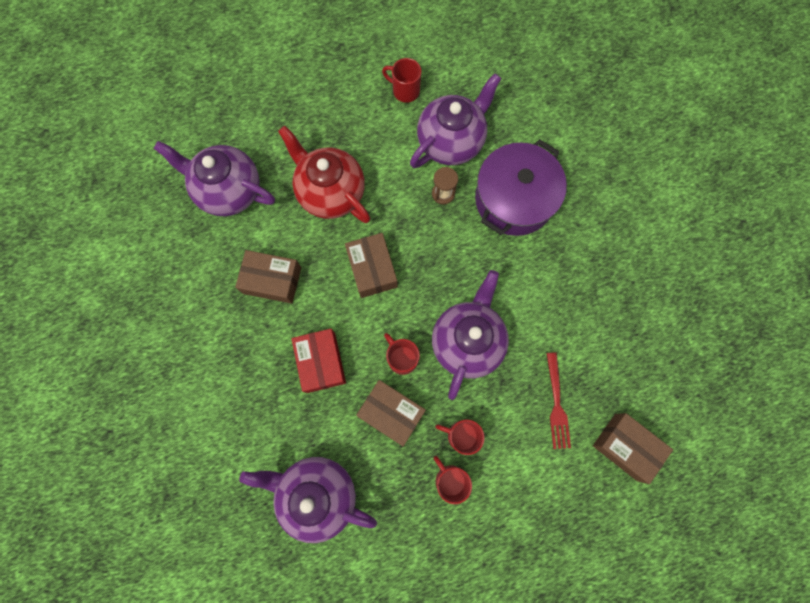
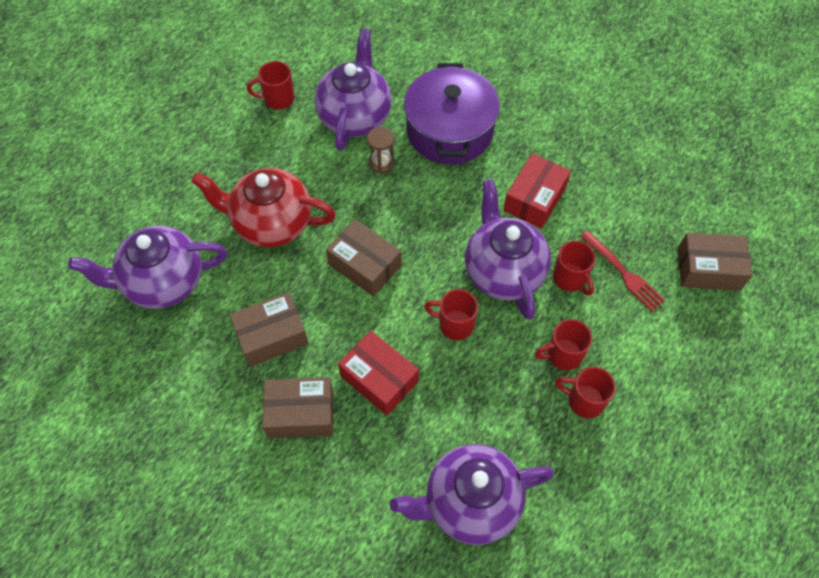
camera: 35 degrees left, 15 degrees down
brown box [356,380,426,446] -> brown box moved to [262,377,333,438]
none -> red box [503,153,571,229]
none -> red mug [553,241,596,296]

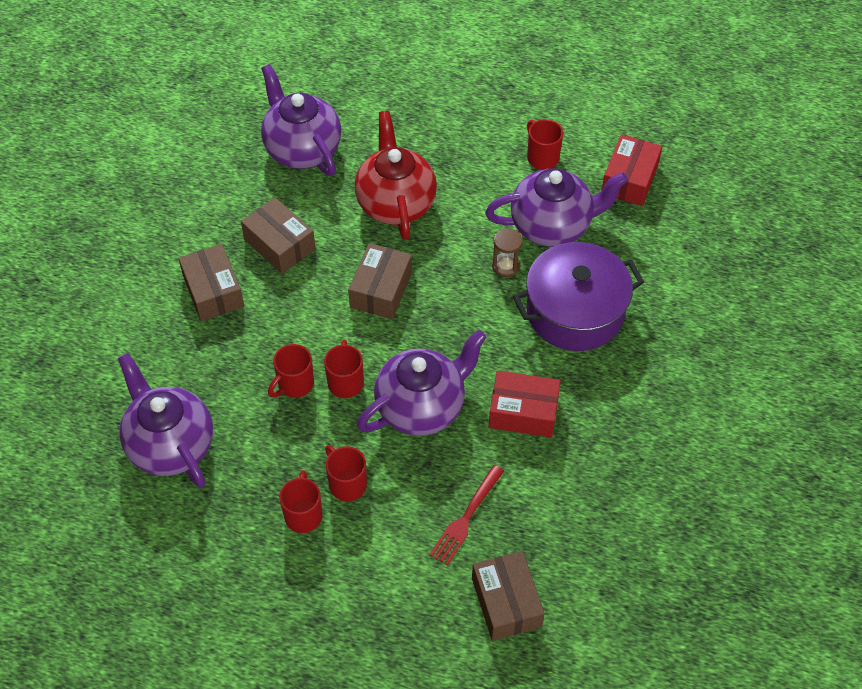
camera: 70 degrees right, 5 degrees down
red box [338,331,419,415] -> red box moved to [602,134,662,206]
red mug [553,241,596,296] -> red mug moved to [268,344,314,398]

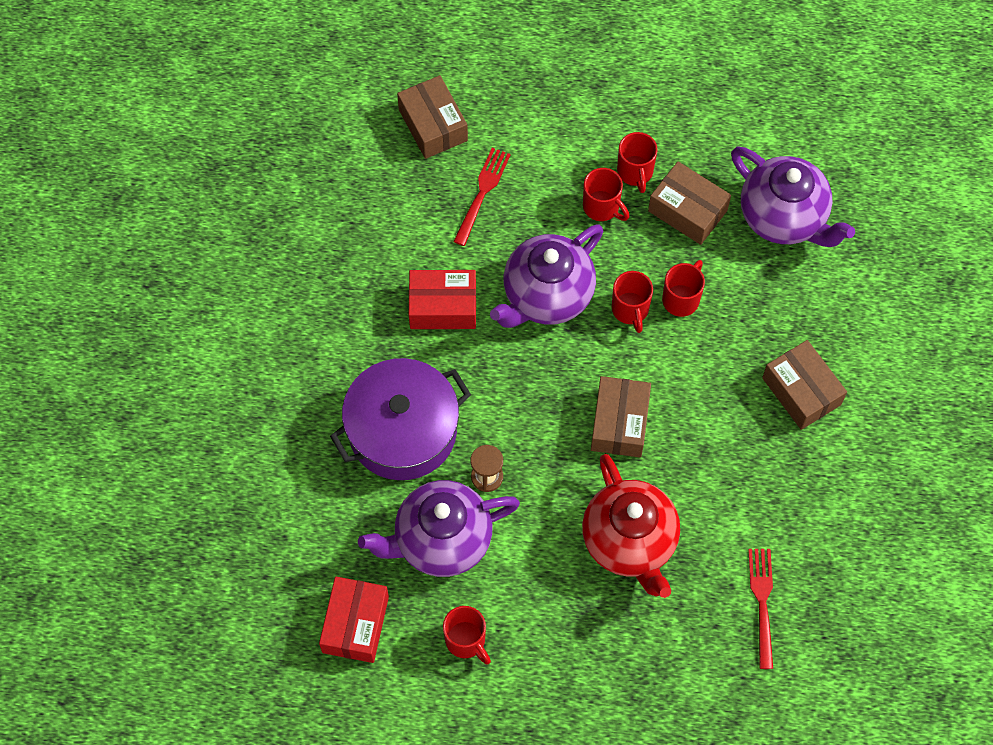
camera: 170 degrees right, 10 degrees up
brown box [241,197,316,274] -> brown box moved to [648,161,731,245]
purple teapot [261,64,341,176] -> red fork [748,549,773,669]

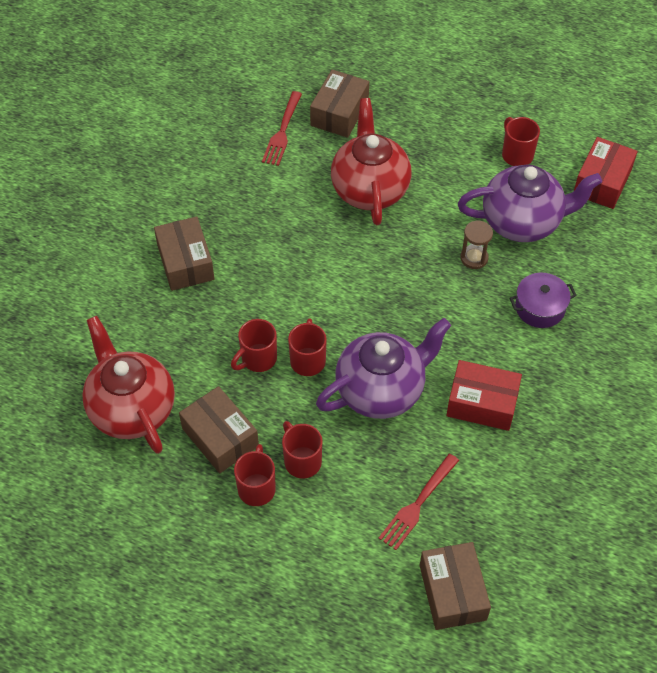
camera: 165 degrees left, 10 degrees down
purple pot [330,358,471,480] -> purple pot [509,273,577,328], size x0.52
brown box [591,376,651,457] -> brown box moved to [310,70,369,138]
purple teapot [731,147,855,247] -> red teapot [82,316,175,454]

